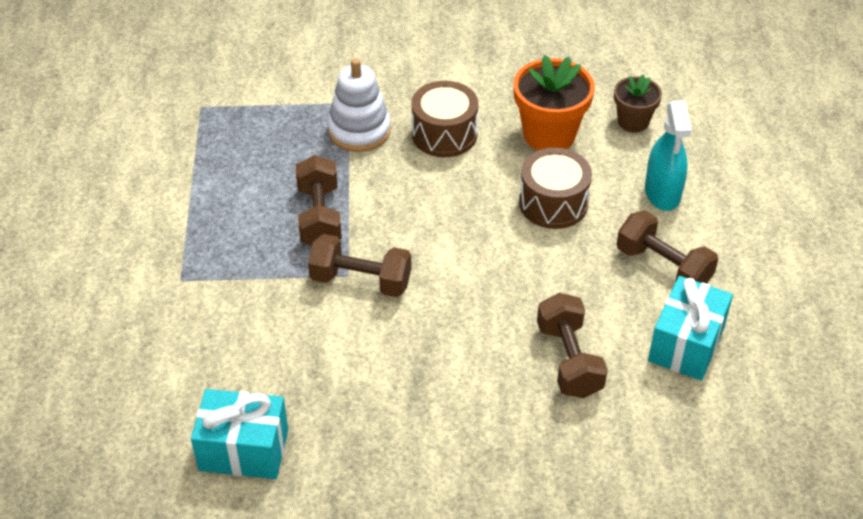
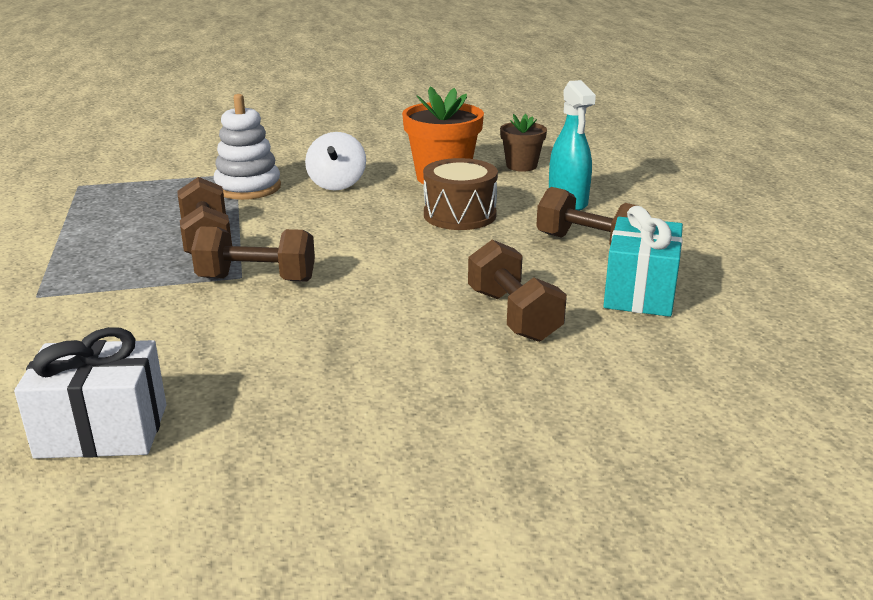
camera: 10 degrees left, 20 degrees down
turquoise gift [191,389,288,479] -> white gift [14,327,167,459]
brown drum [411,81,479,157] -> white spinning top [305,132,366,191]

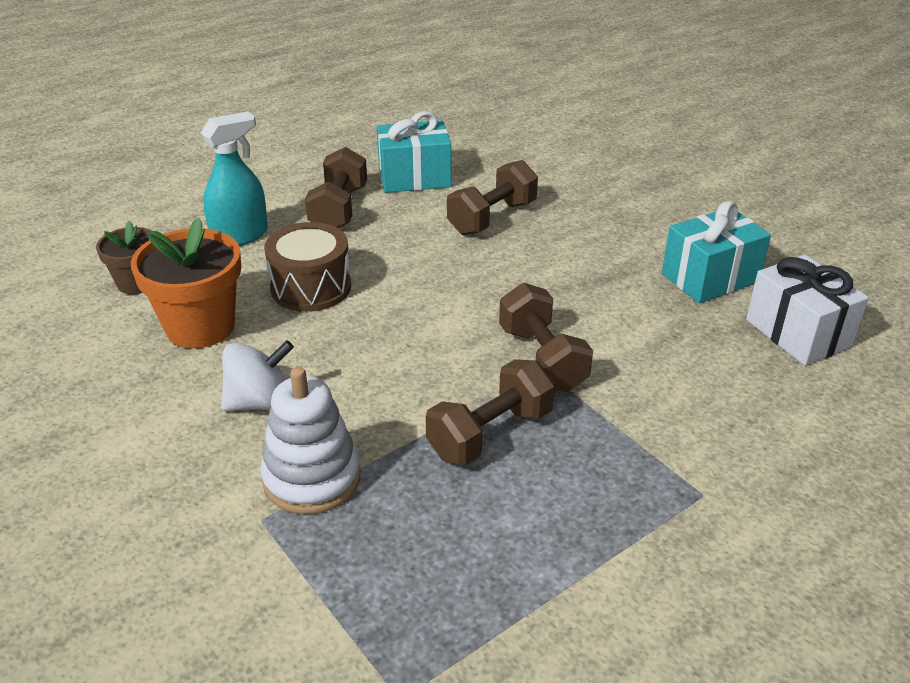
camera: 115 degrees left, 10 degrees up
none -> turquoise gift [662,201,771,303]

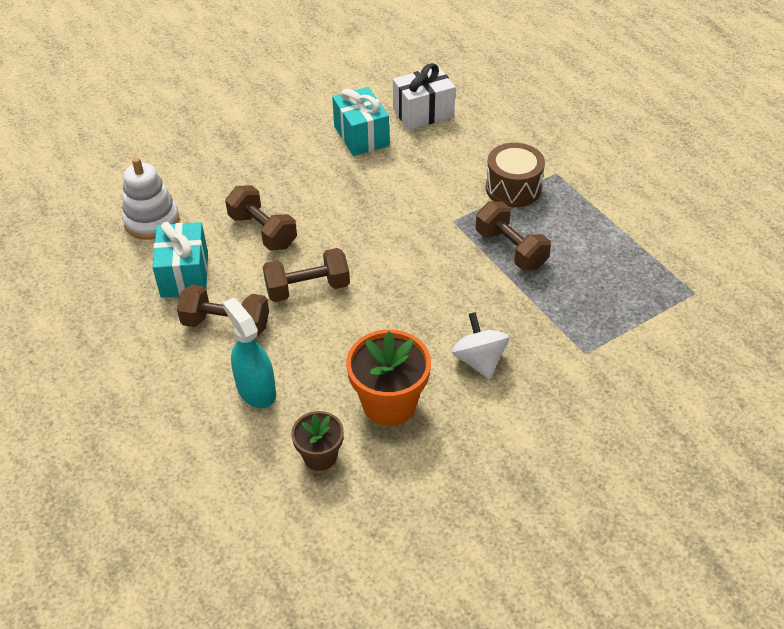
camera: 85 degrees left, 10 degrees up
white stacking toy [260,367,361,514] -> white stacking toy moved to [122,157,179,240]
brown drum [264,222,351,312] -> brown drum moved to [486,143,545,207]
brown dumbbell [499,283,593,392] -> brown dumbbell moved to [263,248,350,302]

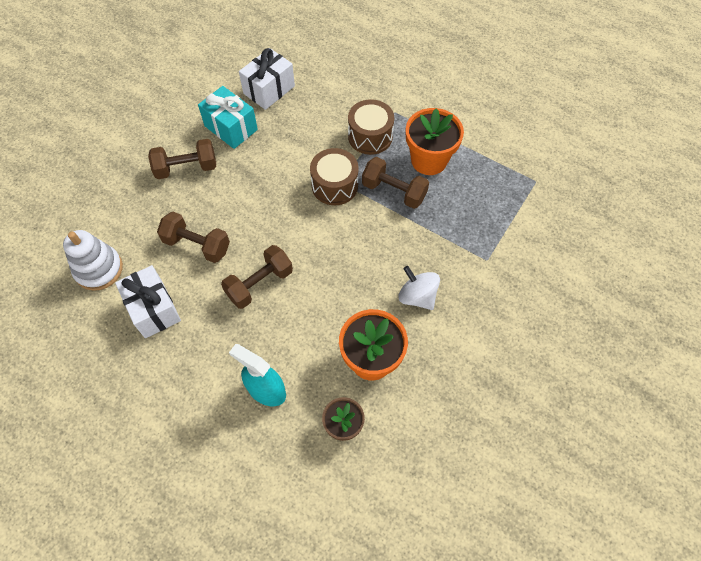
camera: 25 degrees left, 15 degrees up
turquoise gift [152,222,208,298] -> white gift [115,265,181,338]
brown dumbbell [177,285,269,336] -> brown dumbbell moved to [148,139,216,179]
none -> brown drum [310,148,358,205]
none -> orange flower pot [406,108,464,175]

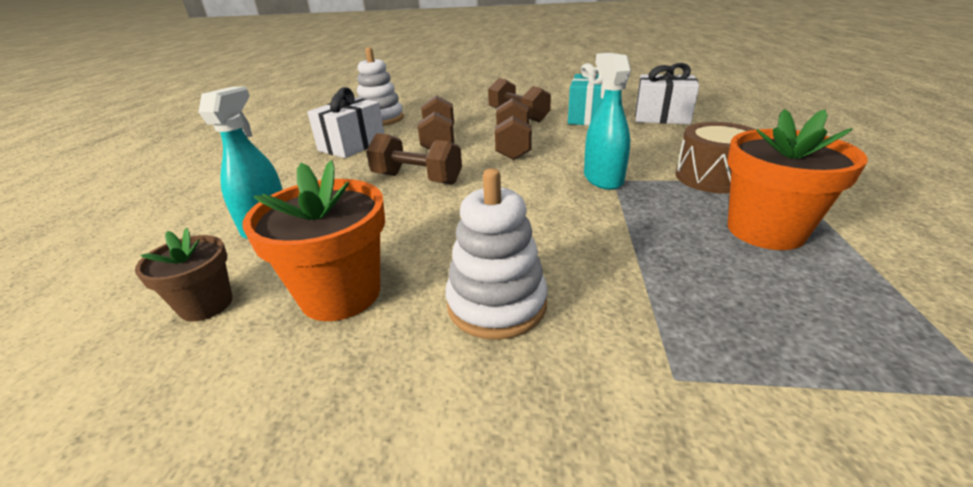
camera: 65 degrees right, 30 degrees down
brown drum [310,148,358,205] -> turquoise spray bottle [584,53,631,190]
brown dumbbell [362,157,429,209] -> brown dumbbell moved to [495,98,532,160]
white spinning top [398,266,440,310] -> white stacking toy [445,169,548,340]

